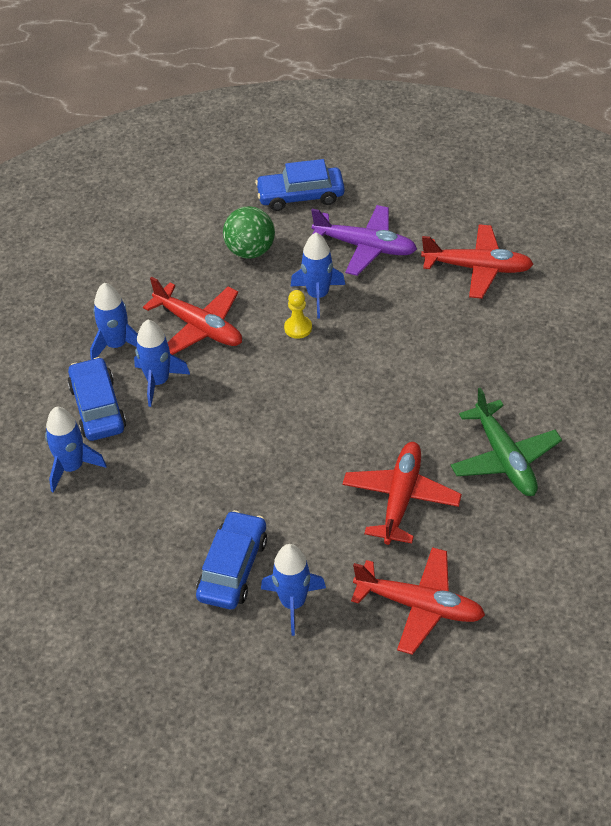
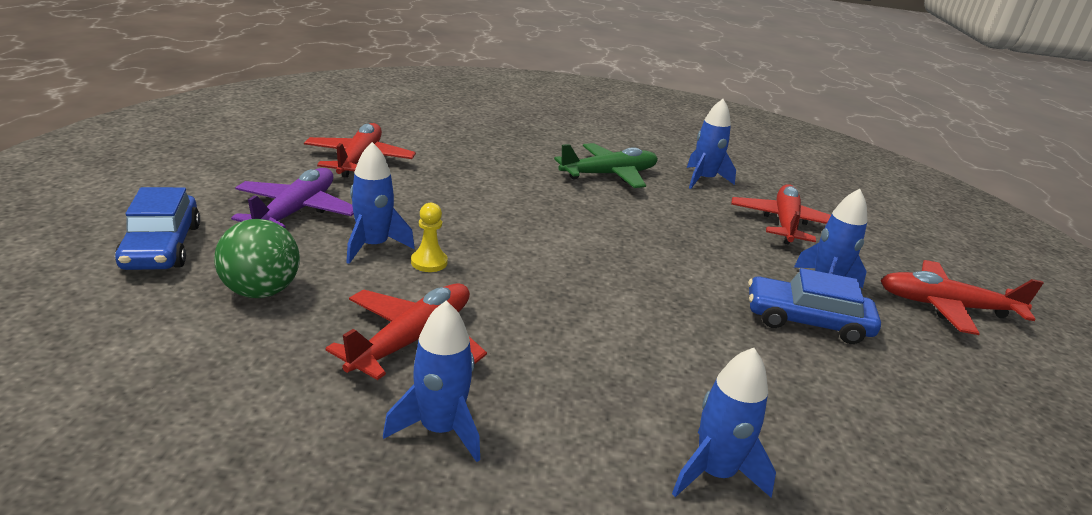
camera: 100 degrees left, 20 degrees down
blue car [67,357,126,441] -> none
blue rocket [134,320,190,407] -> blue rocket moved to [687,99,736,189]
red plane [342,442,462,545] -> red plane moved to [880,260,1044,335]

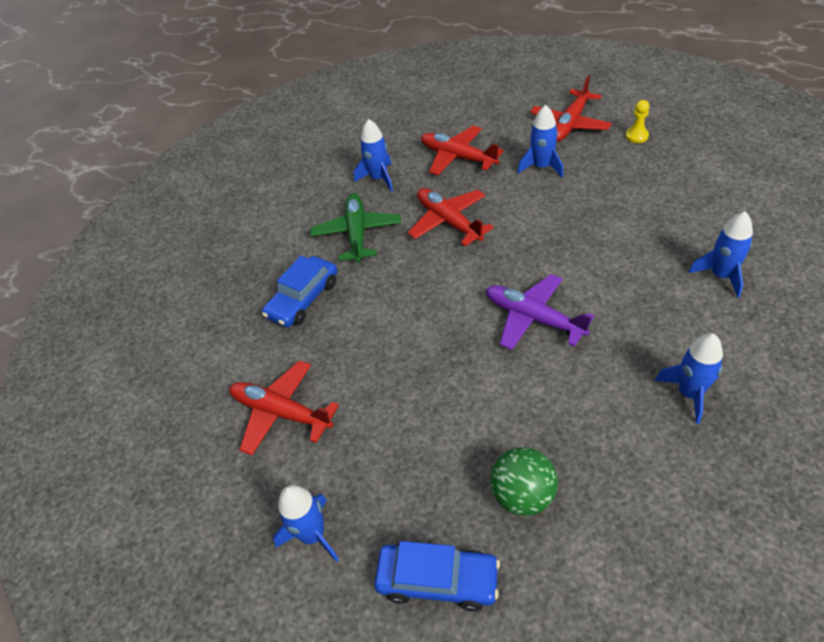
camera: 60 degrees left, 20 degrees up
purple plane [231,168,354,228] -> purple plane moved to [486,274,594,350]
red plane [325,283,487,380] -> red plane moved to [408,188,494,246]
blue rocket [346,142,415,264] -> blue rocket moved to [273,485,339,562]
yellow pawn [411,203,448,272] -> yellow pawn moved to [626,100,649,143]
blue car [748,268,881,344] -> blue car moved to [262,256,338,327]

